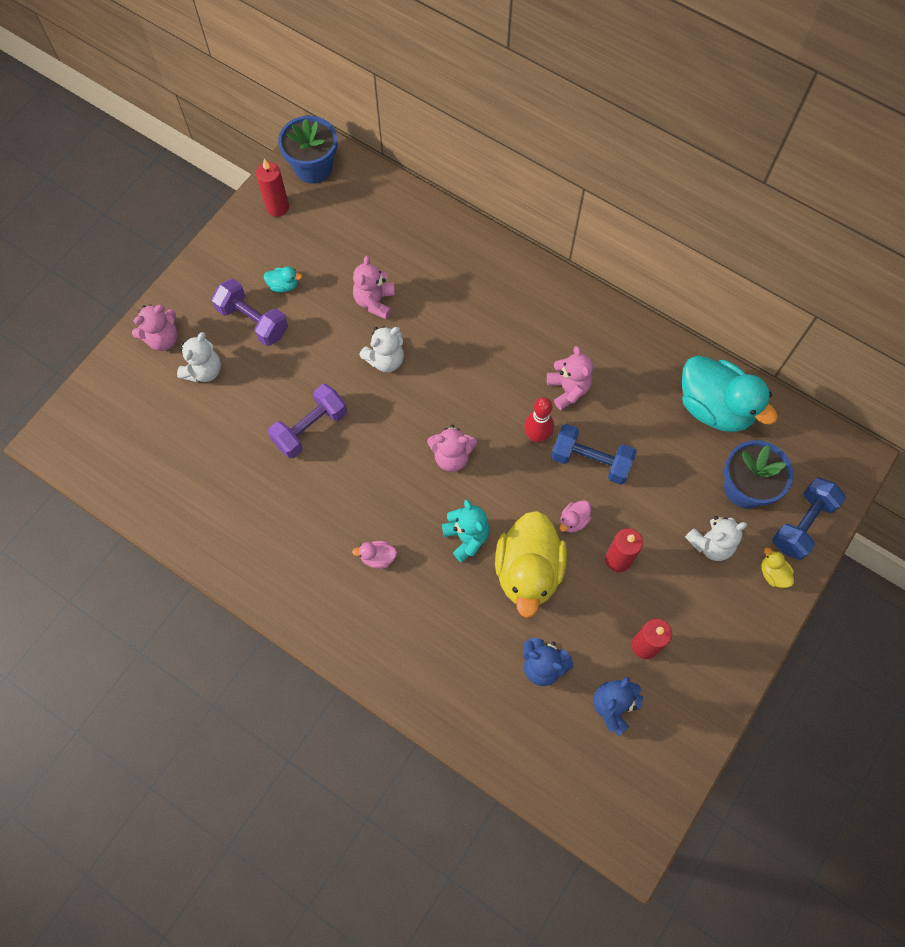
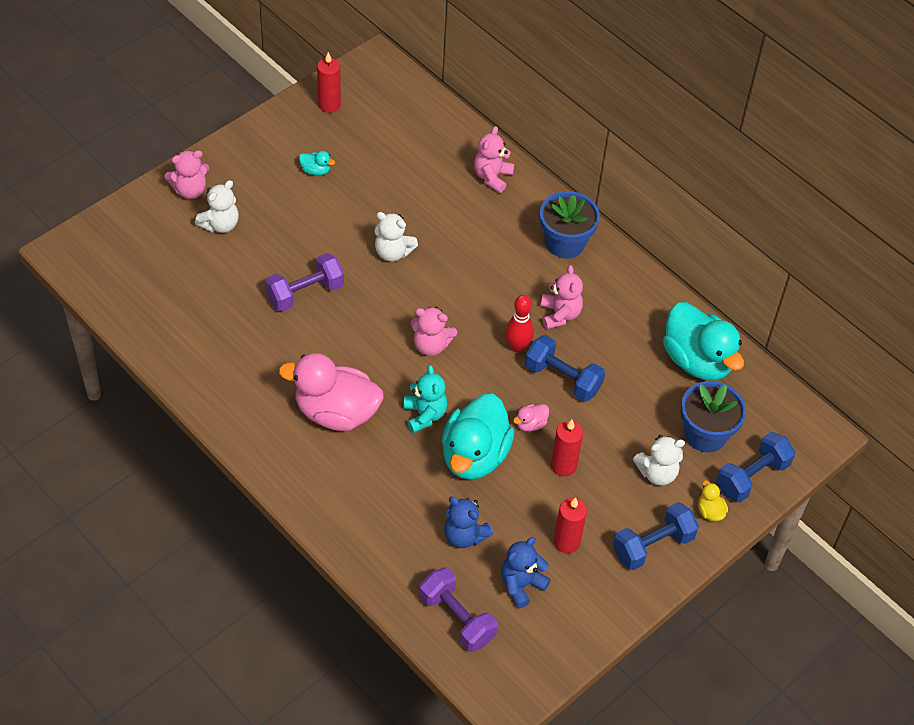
camera: 10 degrees right, 15 degrees down
purple dumbbell [211,279,288,346] -> purple dumbbell moved to [420,568,497,652]
blue flower pot [278,116,337,184] -> blue flower pot moved to [540,191,600,258]
pink duck [352,541,397,569] -> pink duck [279,353,384,431], size x2.48
pink teddy bear [353,256,395,319] -> pink teddy bear moved to [474,126,514,193]
white teddy bear [359,326,404,372] -> white teddy bear turned 45 degrees clockwise [374,212,418,261]
yellow duck [495,511,567,618] -> turquoise duck [442,394,515,480]
none -> blue dumbbell [613,502,699,570]

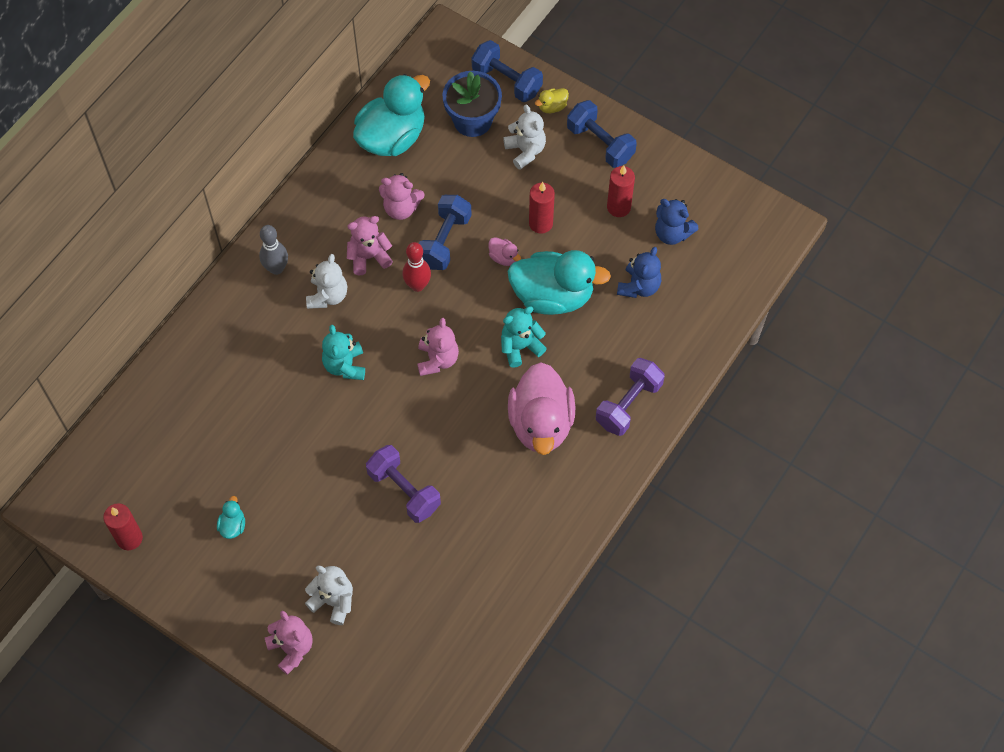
camera: 100 degrees left, 10 degrees up
white teddy bear [374,212,418,261] -> white teddy bear moved to [306,254,347,309]
purple dumbbell [420,568,497,652] -> purple dumbbell moved to [596,358,665,436]
pink teddy bear [474,126,514,193] -> pink teddy bear moved to [379,173,425,220]
blue flower pot [540,191,600,258] -> grey bowling pin [259,225,288,275]
none -> turquoise teddy bear [322,325,365,380]

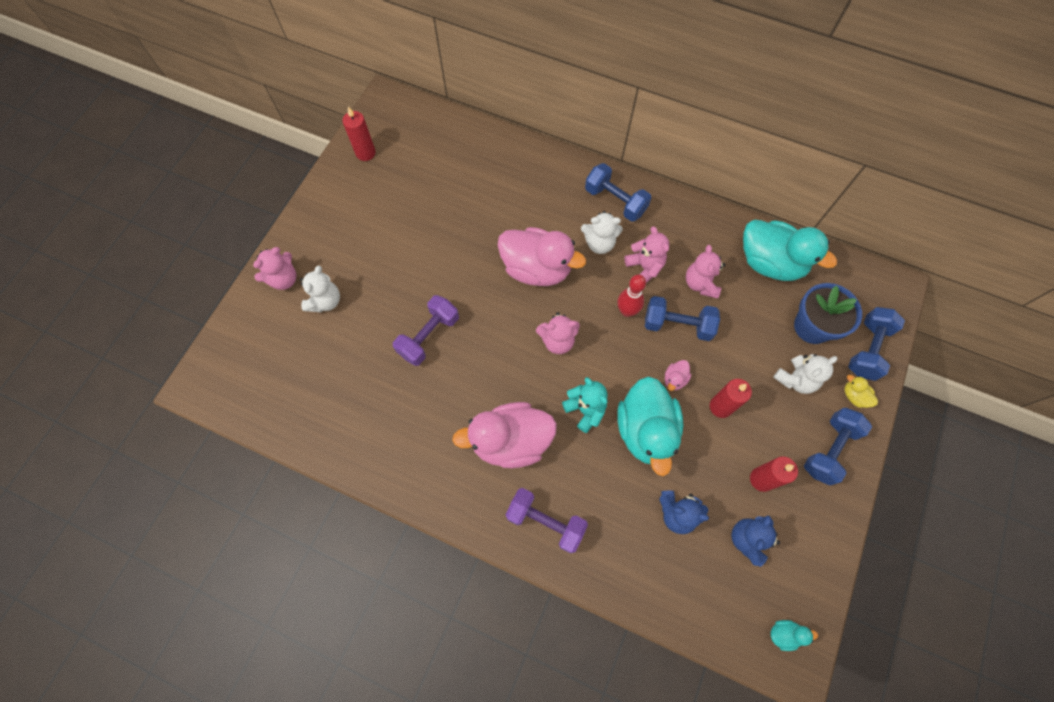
camera: 80 degrees right, 5 degrees up
turquoise duck [217,496,245,539] -> turquoise duck moved to [771,620,818,651]
grey bowling pin [259,225,288,275] -> blue dumbbell [585,163,651,222]
turquoise teddy bear [322,325,365,380] -> pink duck [498,227,586,286]

